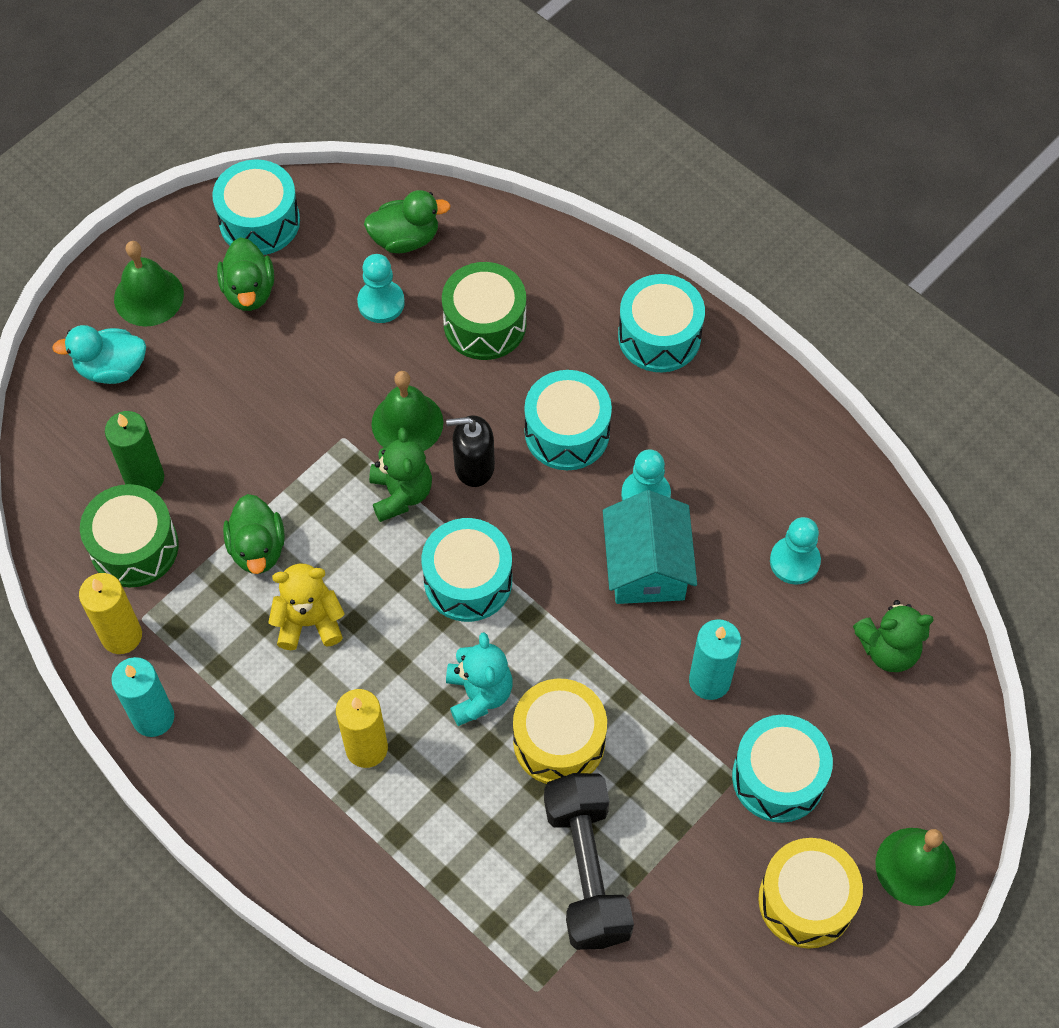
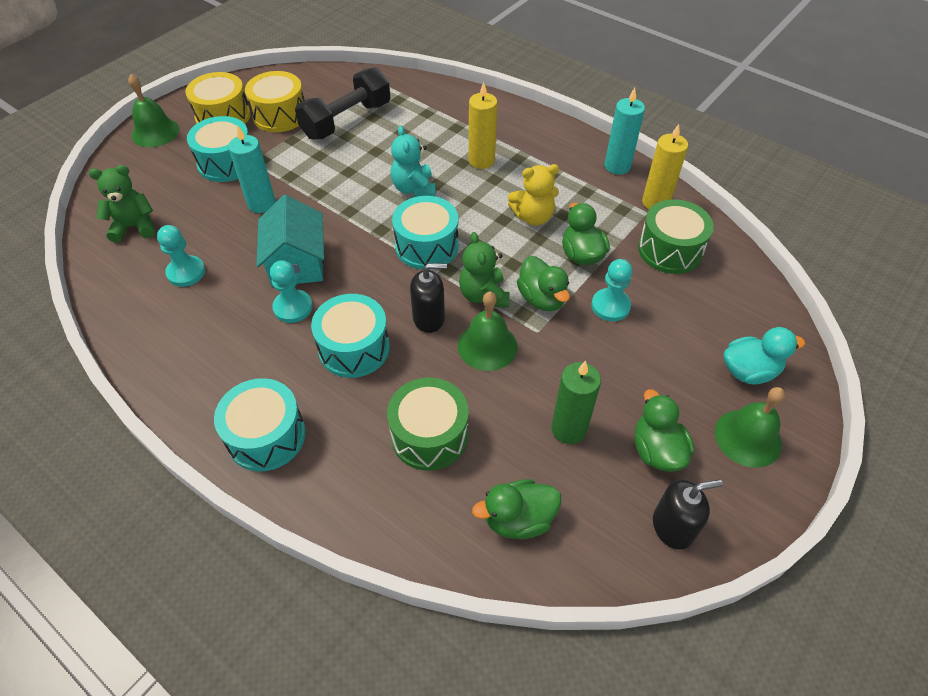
camera: 175 degrees right, 10 degrees down
green candle [105,411,164,492] -> green candle moved to [551,361,601,444]
turquoise drum [212,159,300,255] -> black soap dispenser [653,479,723,550]
turquoise pawn [357,254,405,323] -> turquoise pawn moved to [591,259,632,322]
yellow drum [513,679,607,784] -> yellow drum moved to [245,71,305,132]
black dumbbell [544,773,634,950] -> black dumbbell turned 60 degrees clockwise [295,67,390,140]
none -> green duck [517,256,570,311]

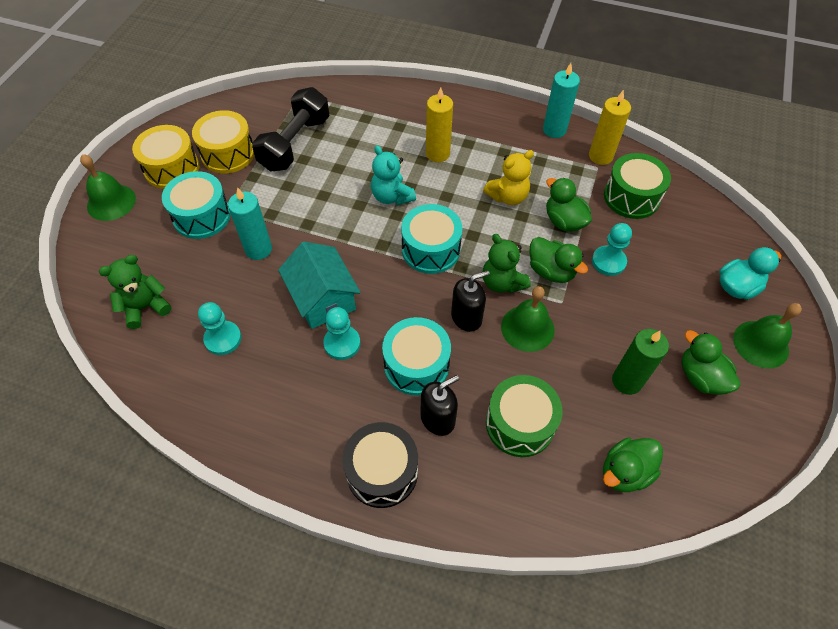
camera: 20 degrees left, 5 degrees up
turquoise drum [214,378,306,472] -> black drum [342,422,418,508]
black soap dispenser [653,479,723,550] -> black soap dispenser moved to [420,375,459,436]

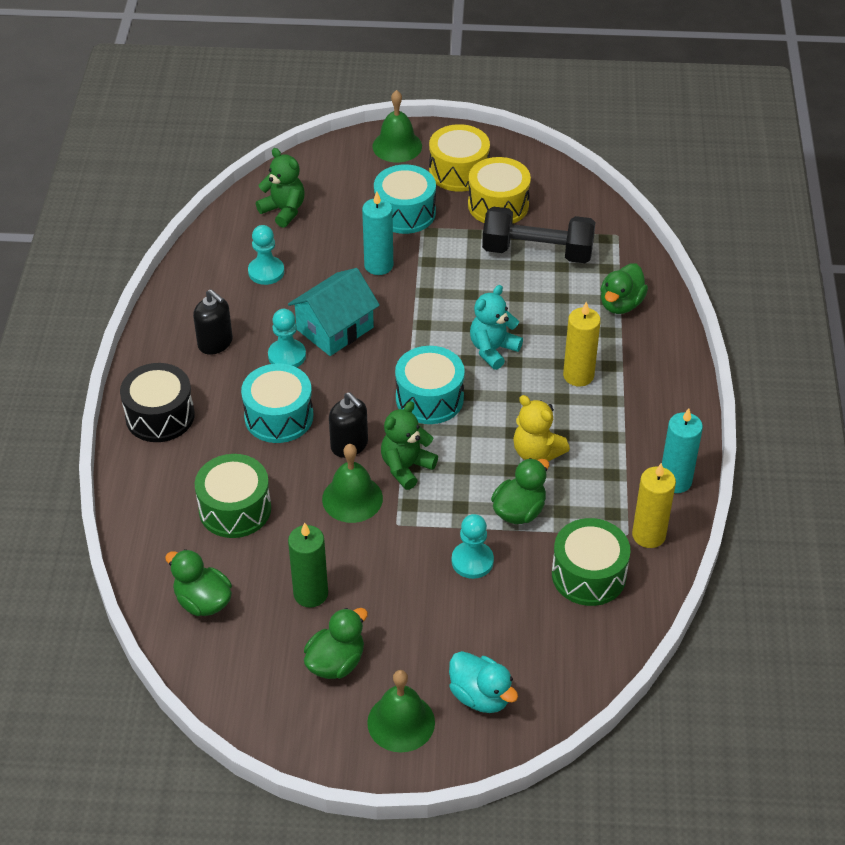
camera: 75 degrees right, 10 degrees down
black soap dispenser [420,375,459,436] -> black soap dispenser moved to [193,289,233,355]
green duck [529,237,588,283] -> green duck moved to [600,263,648,314]

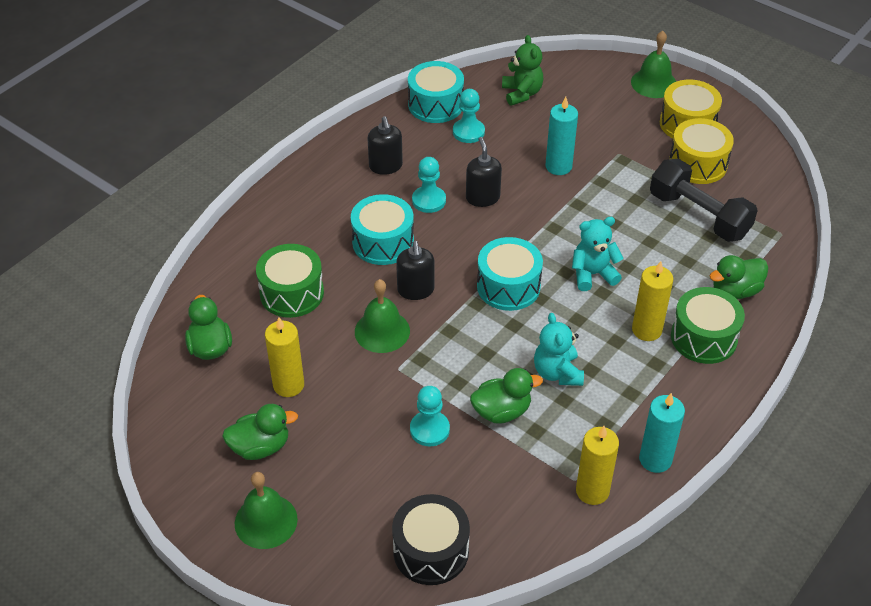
camera: 35 degrees right, 0 degrees up
black drum [120,363,195,442] -> black drum moved to [392,494,470,585]
turquoise house [288,268,380,356] -> black soap dispenser [466,137,502,207]
green candle [288,523,328,608] -> yellow candle [265,317,304,397]
turquoise drum [374,164,436,234] -> turquoise drum moved to [408,61,464,123]
green teddy bear [381,401,438,490] -> none
turquoise duck [449,651,518,713] -> none
yellow teddy bear [513,395,570,462] -> turquoise teddy bear [534,313,584,386]
green drum [552,518,631,606] -> green drum moved to [671,287,745,364]

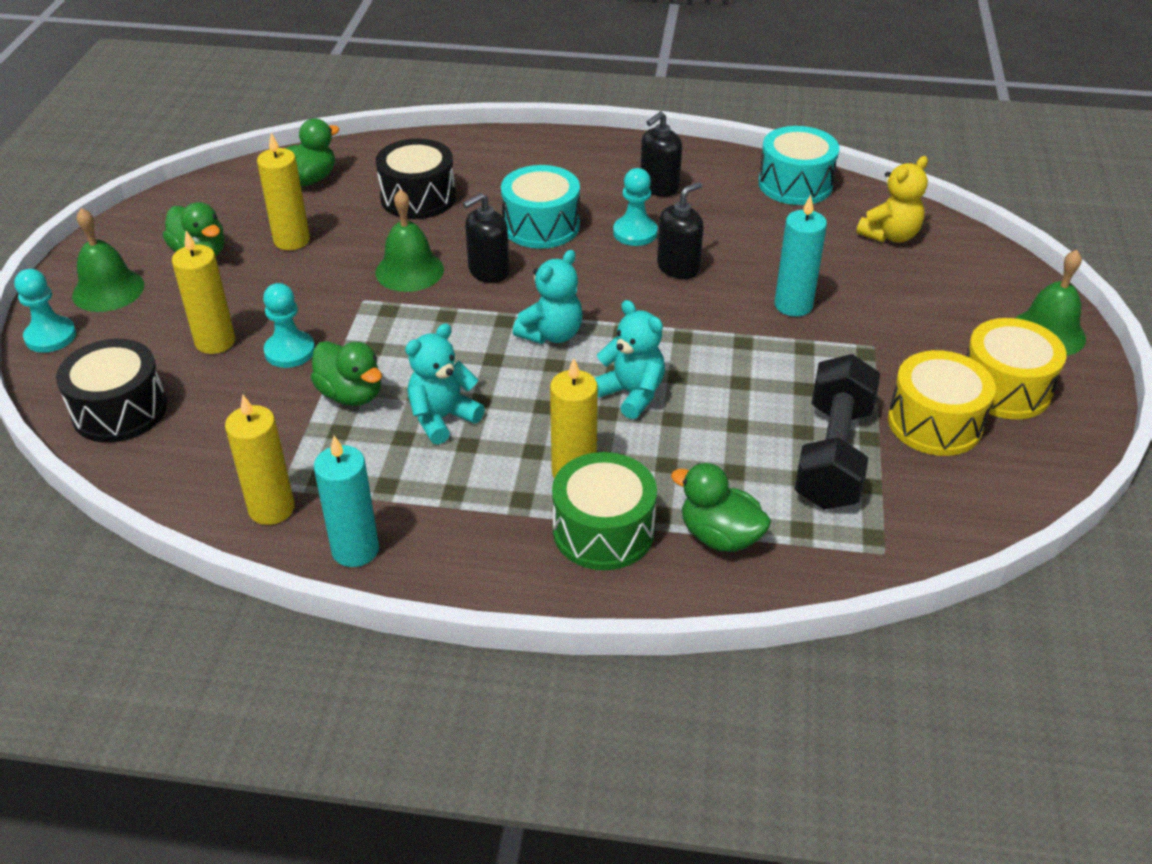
camera: 60 degrees right, 5 degrees down
green drum [256,244,324,318] -> black drum [376,138,456,219]
turquoise pawn [453,89,485,143] -> turquoise pawn moved to [14,269,76,353]
turquoise drum [477,237,543,311] -> turquoise teddy bear [513,250,583,344]
green teddy bear [502,35,544,106] -> yellow teddy bear [856,156,928,242]
none -> yellow candle [172,231,235,354]

